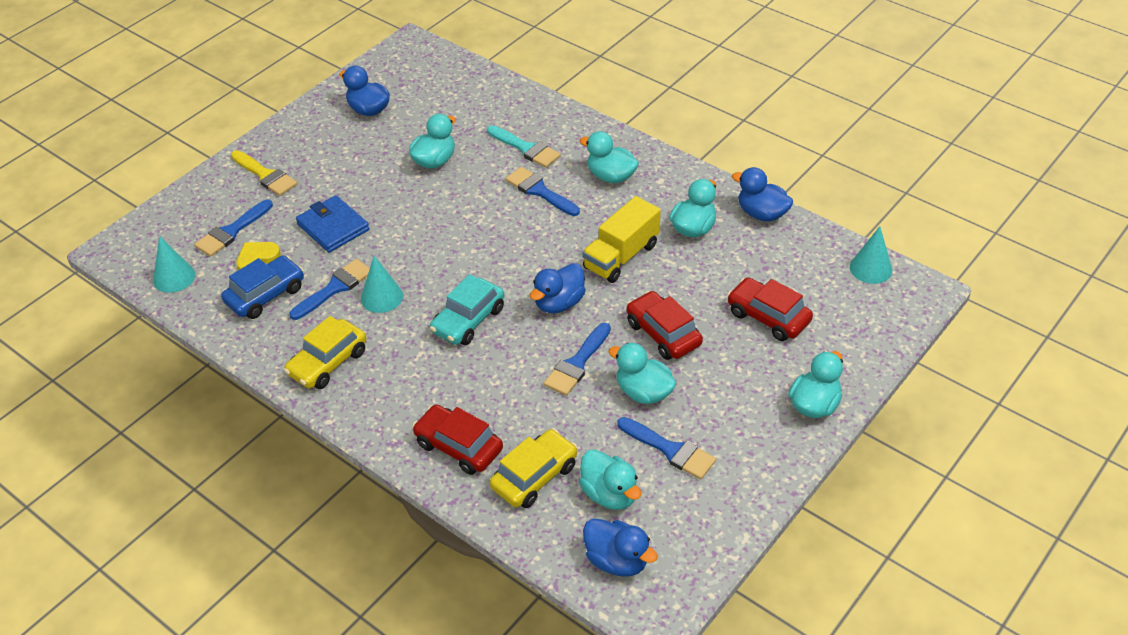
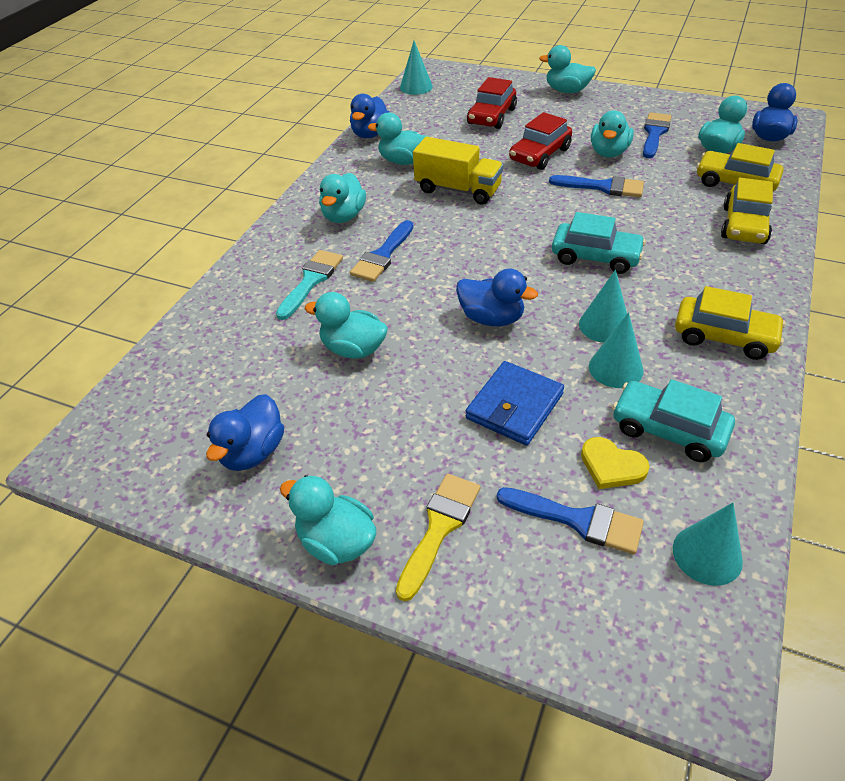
camera: 105 degrees left, 0 degrees up
blue car [221,255,304,319] -> turquoise car [612,379,735,462]
blue brush [289,259,370,320] -> turquoise cone [589,312,644,388]
red car [412,404,503,475] -> yellow car [721,178,773,244]
blue duck [530,263,586,313] -> blue duck moved to [456,269,538,326]
none -> turquoise duck [280,475,376,565]

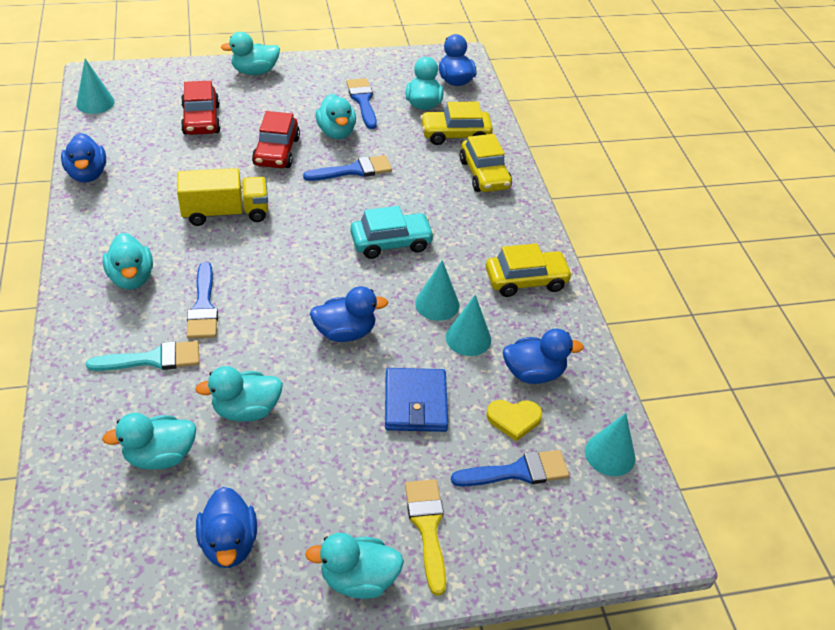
camera: 40 degrees left, 0 degrees up
turquoise brush [276,250,343,320] -> turquoise brush turned 90 degrees clockwise [86,341,199,371]
turquoise duck [368,113,429,165] -> turquoise duck moved to [102,413,196,470]
turquoise car [612,379,735,462] -> blue duck [503,329,584,384]

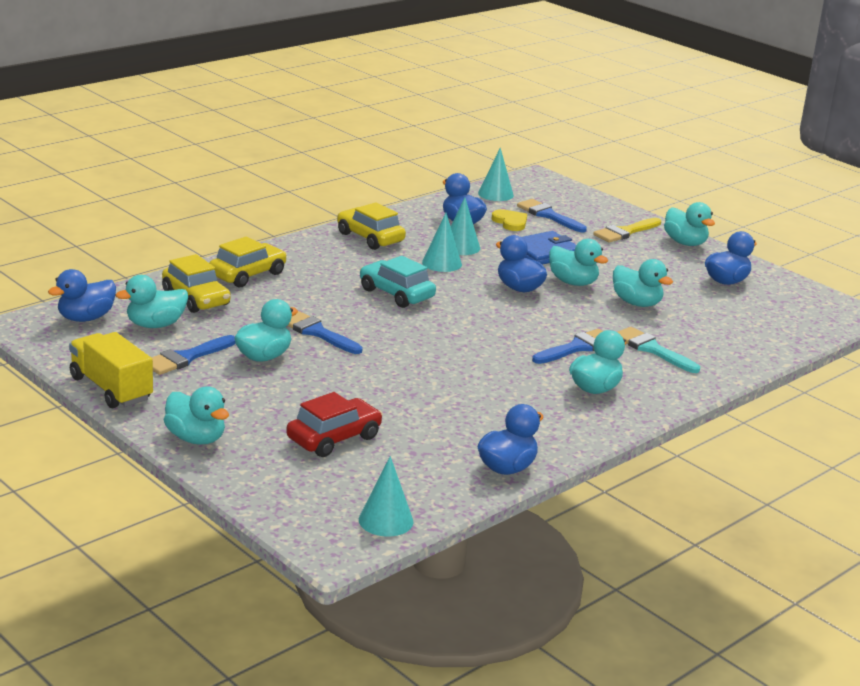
camera: 120 degrees left, 20 degrees down
turquoise duck [102,413,196,470] -> turquoise duck moved to [549,239,608,286]
yellow truck [177,168,268,226] -> yellow truck moved to [69,332,153,408]
red car [252,111,300,168] -> none

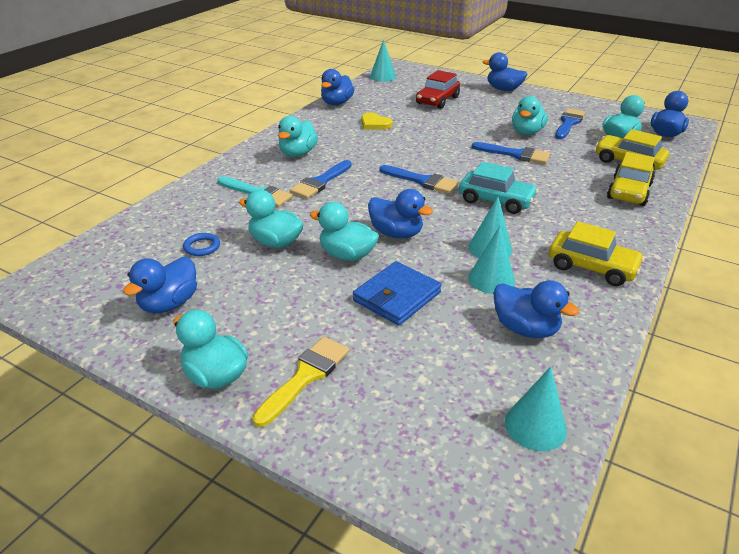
camera: 165 degrees right, 10 degrees up
yellow truck [69,332,153,408] -> none
turquoise duck [164,386,229,445] -> blue duck [483,52,527,91]
yellow heart [492,209,527,231] -> yellow heart moved to [361,113,392,129]
blue brush [517,199,587,232] -> blue brush moved to [379,165,459,194]
none -> blue ring [183,233,220,256]

